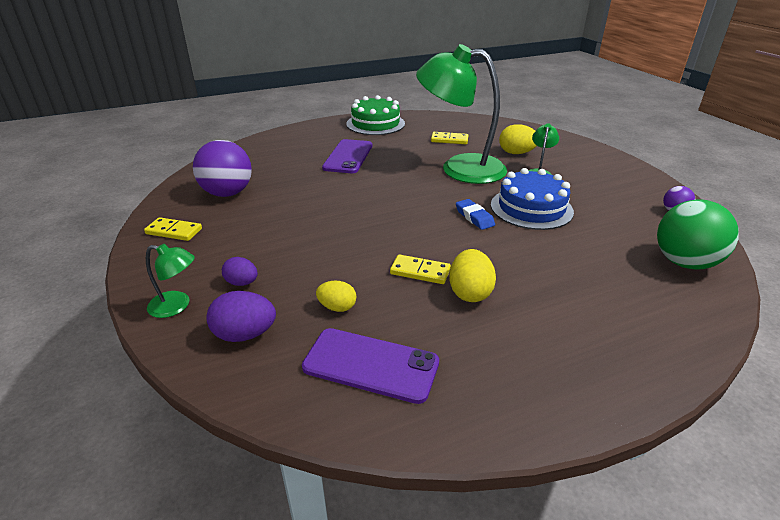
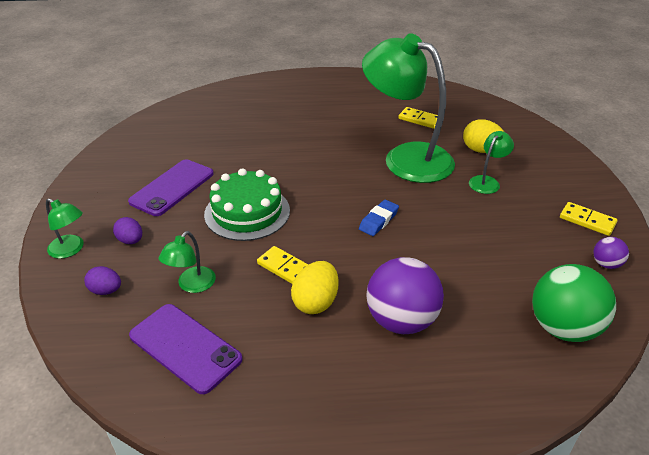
camera: 20 degrees right, 5 degrees up
yellow domino [144,217,202,241] -> yellow domino moved to [560,202,618,236]
purple ball [193,140,252,197] -> purple ball moved to [366,257,444,334]
purple egg [206,291,276,342] -> purple egg [84,266,121,295], size x0.65
yellow egg [316,281,356,312] -> green lamp [158,231,216,293]
purple phone [322,139,372,173] -> purple phone moved to [128,159,214,216]
green cake [346,95,405,135] -> green cake moved to [204,168,290,241]
blue eraser [456,199,495,230] -> blue eraser turned 45 degrees clockwise [359,200,399,236]
blue cake [491,168,574,230] -> none

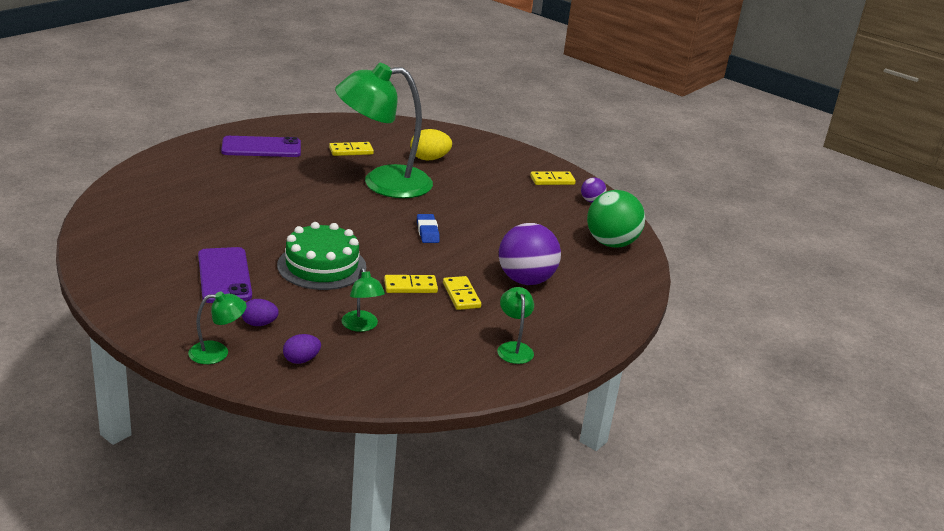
camera: 50 degrees left, 10 degrees down
purple phone [129,304,242,394] -> purple phone moved to [221,136,301,157]
yellow egg [291,261,339,314] -> yellow domino [443,276,481,310]
green lamp [469,131,514,194] -> green lamp moved to [497,287,534,364]

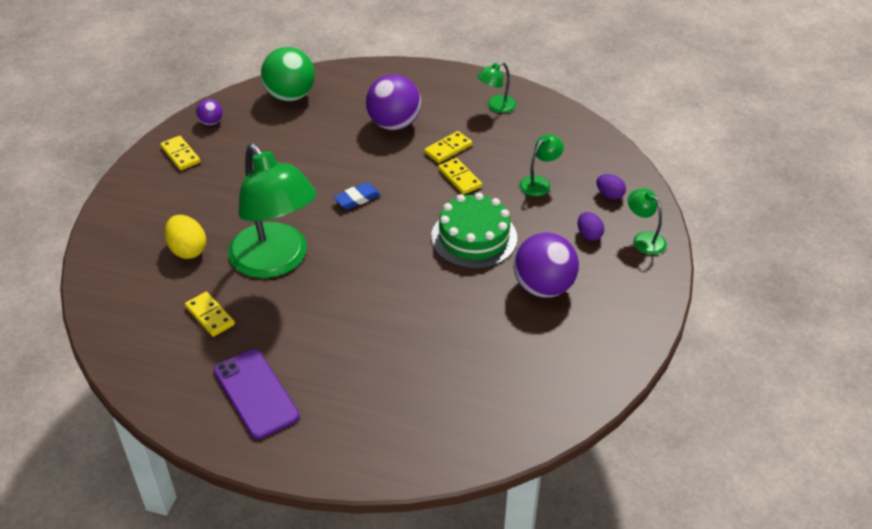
camera: 110 degrees left, 15 degrees up
purple phone [198,247,252,303] -> purple ball [514,233,579,297]

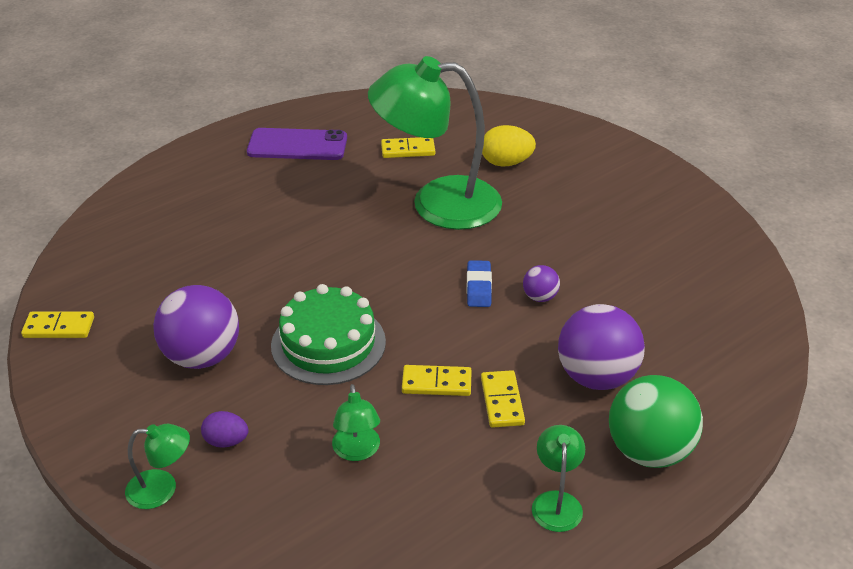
camera: 125 degrees right, 5 degrees down
yellow domino [160,136,200,170] -> yellow domino moved to [21,312,94,338]
purple ball [196,99,223,125] -> purple ball moved to [523,265,560,302]
green ball [261,47,315,101] -> green ball moved to [609,375,703,468]
purple egg [596,174,626,200] -> none

